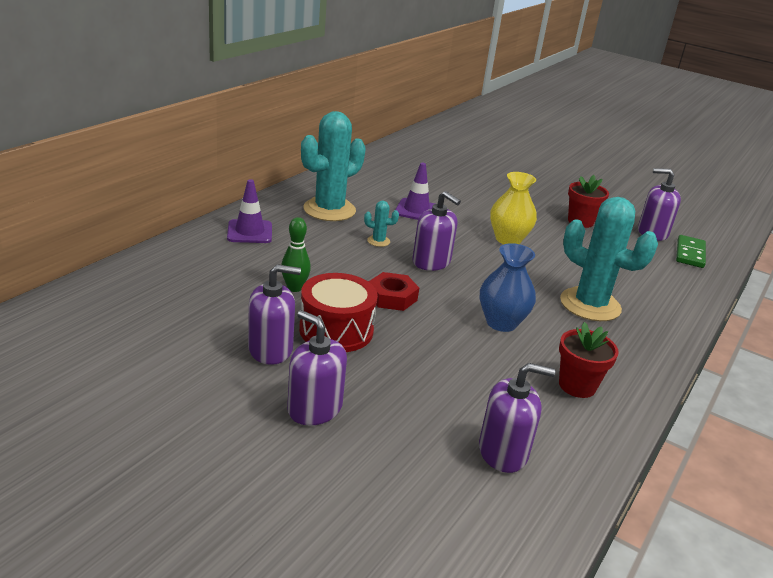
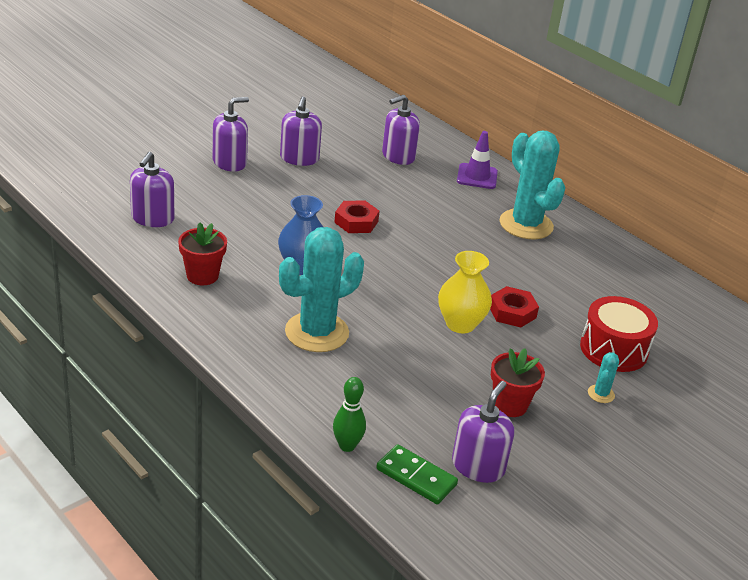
camera: 105 degrees right, 5 degrees up
green bowling pin [281,217,311,292] -> green bowling pin moved to [333,377,366,452]
red drum [299,273,378,352] -> red drum moved to [580,296,658,372]
turquoise cactus [364,201,399,247] -> turquoise cactus moved to [588,352,619,403]
purple traffic cone [395,163,435,220] -> none
purple soap dispenser [412,191,461,271] -> purple soap dispenser moved to [382,95,420,165]
none -> red nut [490,286,539,327]

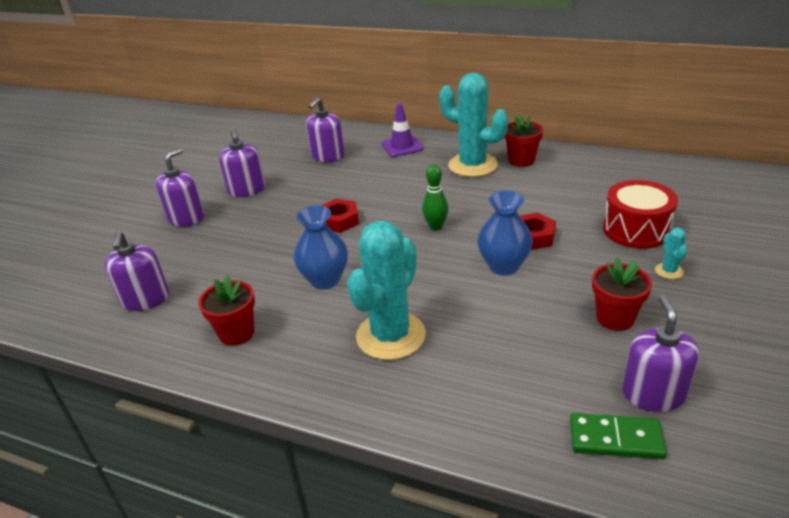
camera: 20 degrees left, 0 degrees up
green bowling pin [333,377,366,452] -> green bowling pin moved to [422,164,448,231]
yellow vase [438,251,492,333] -> blue vase [477,191,533,276]
none -> red flower pot [504,114,543,167]

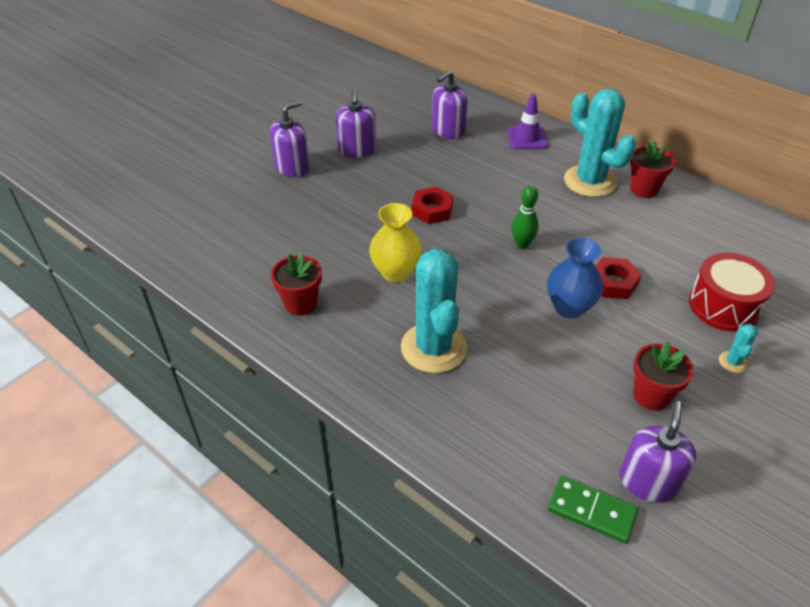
camera: 15 degrees right, 10 degrees up
purple soap dispenser [105,231,169,311] -> none
blue vase [294,205,348,290] -> yellow vase [369,203,422,282]
turquoise cactus [347,221,426,360] -> turquoise cactus turned 60 degrees counterclockwise [401,249,467,373]

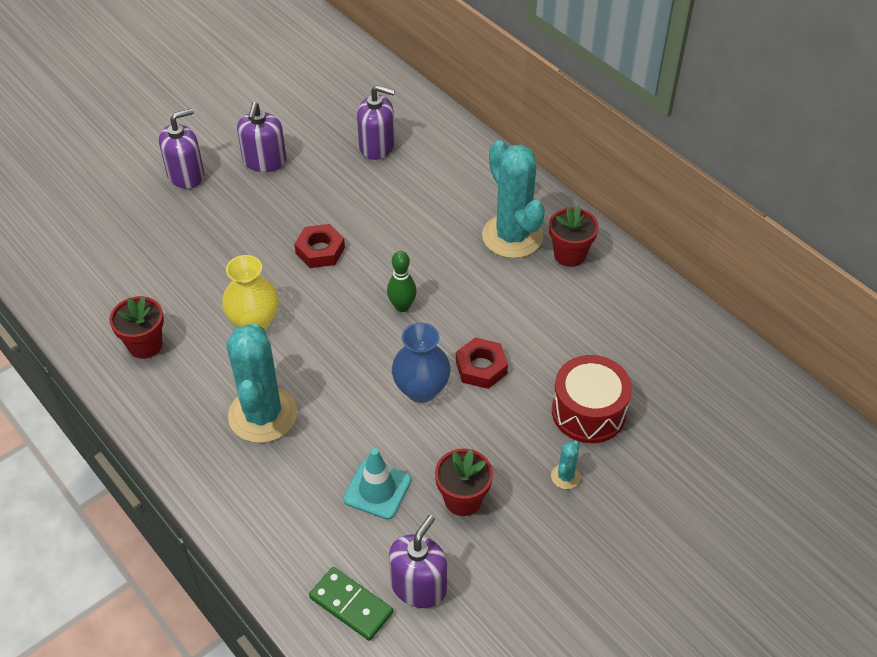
camera: 10 degrees right, 5 degrees up
purple soap dispenser [432,71,468,139] -> purple soap dispenser turned 135 degrees counterclockwise [357,85,395,160]
purple traffic cone [507,94,548,149] -> none
none -> turquoise traffic cone [343,448,411,520]

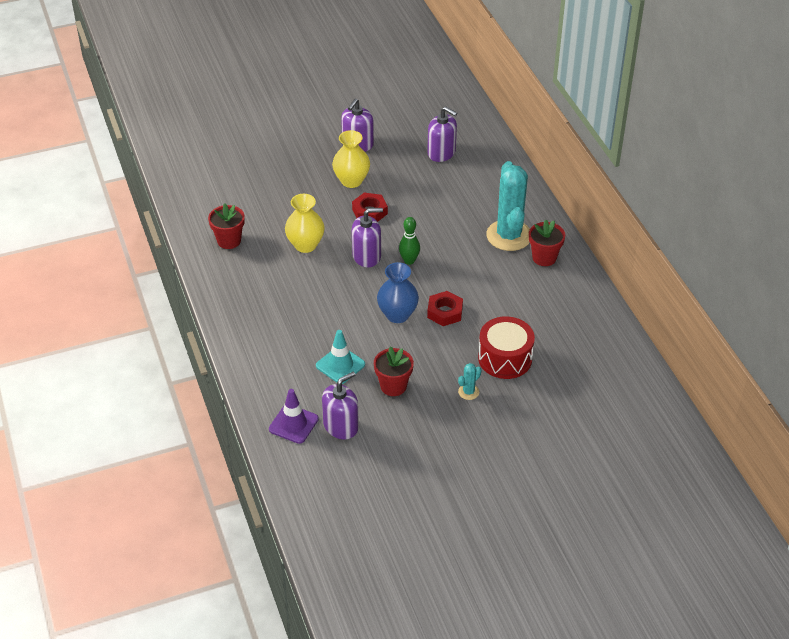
camera: 20 degrees right, 5 degrees down
purple soap dispenser [159,108,204,189] -> purple soap dispenser moved to [352,208,383,267]
turquoise cactus [226,324,297,443] -> none
green domino [309,567,393,641] -> purple traffic cone [269,389,319,444]
none -> yellow vase [332,130,370,188]

